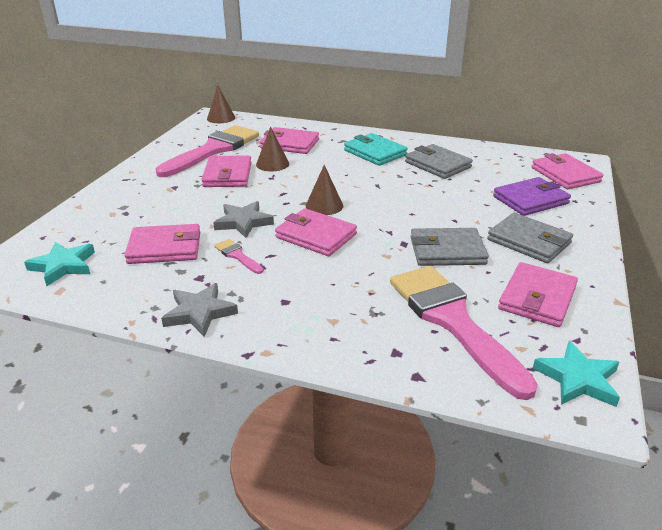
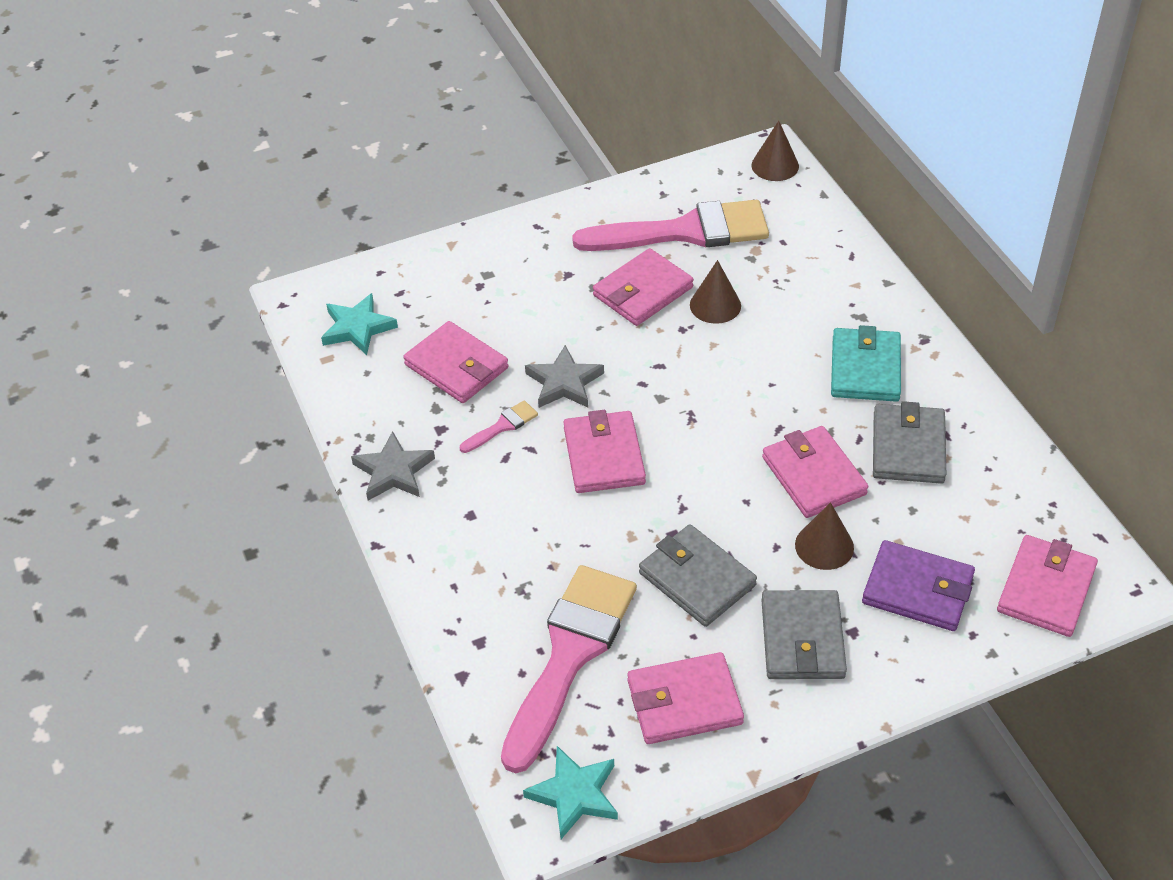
camera: 50 degrees right, 15 degrees up
pink brush [214,239,264,274] -> pink brush turned 45 degrees clockwise [460,400,538,453]
pink wallet [260,127,319,154] -> pink wallet moved to [762,426,868,518]
brown cone [306,165,343,215] -> brown cone moved to [795,502,854,570]

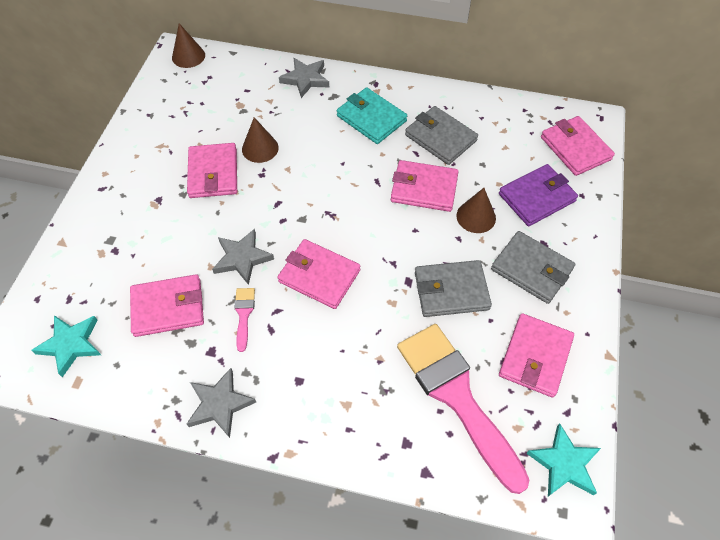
camera: 55 degrees left, 10 degrees up
pink brush [572,200,769,251] -> none
none -> grey star [279,58,329,98]

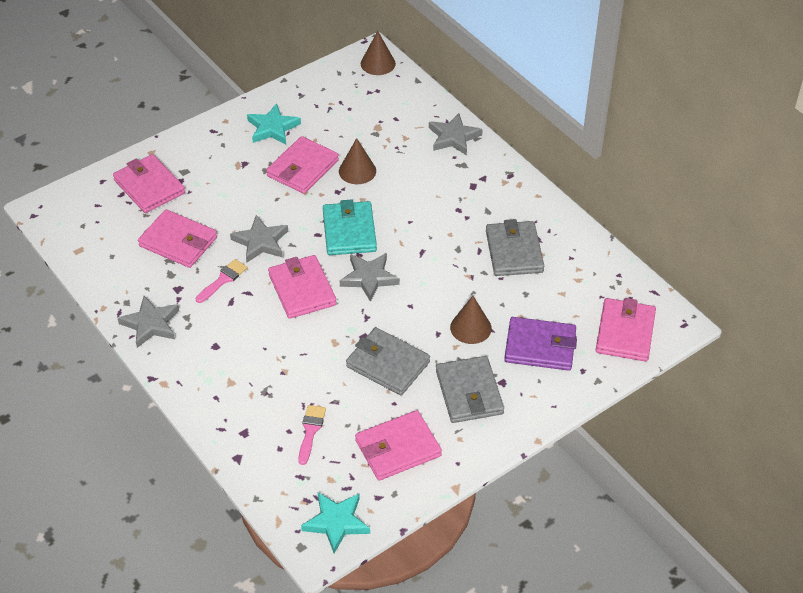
camera: 40 degrees right, 10 degrees down
turquoise star [31,315,101,377] -> turquoise star moved to [247,103,301,145]
turquoise wallet [337,87,407,144] -> turquoise wallet moved to [323,200,377,255]
pink wallet [391,160,459,212] -> pink wallet moved to [113,154,185,213]
pink brush [397,324,529,494] -> pink brush [298,405,326,465], size x0.41
none -> grey star [340,253,400,302]

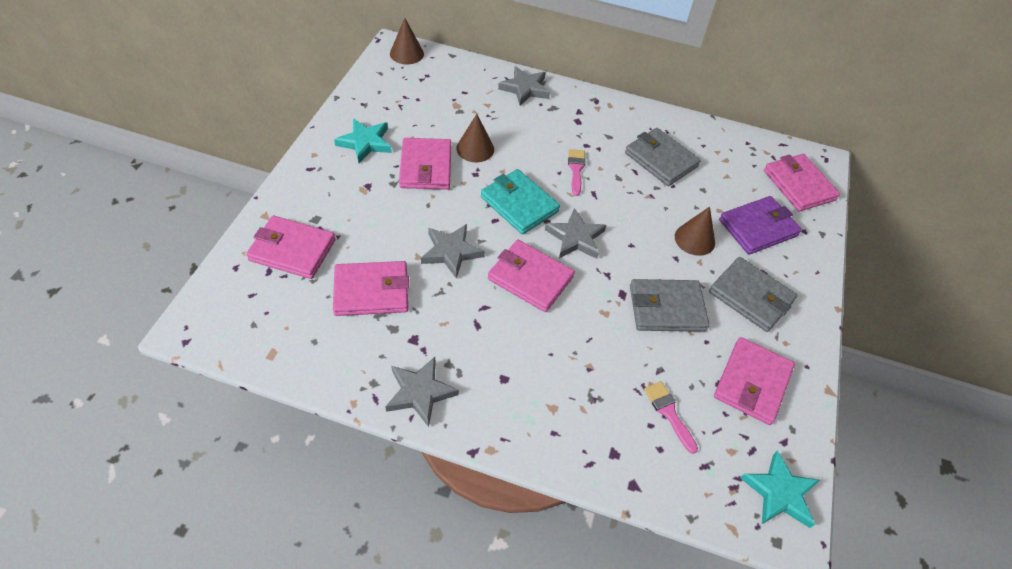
camera: 40 degrees left, 5 degrees up
pink brush [196,259,247,303] -> pink brush moved to [568,149,586,196]

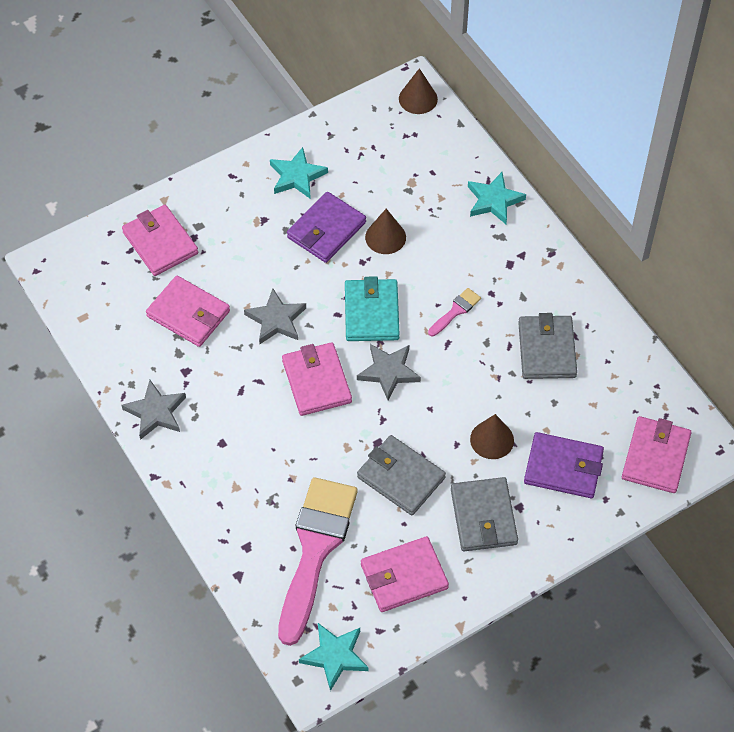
camera: 45 degrees right, 5 degrees up
pink wallet [399,138,451,190] -> purple wallet [287,192,366,263]
grey star [498,66,550,106] -> turquoise star [468,172,526,224]
pink brush [644,381,698,454] -> pink brush [278,477,358,646], size x2.45

